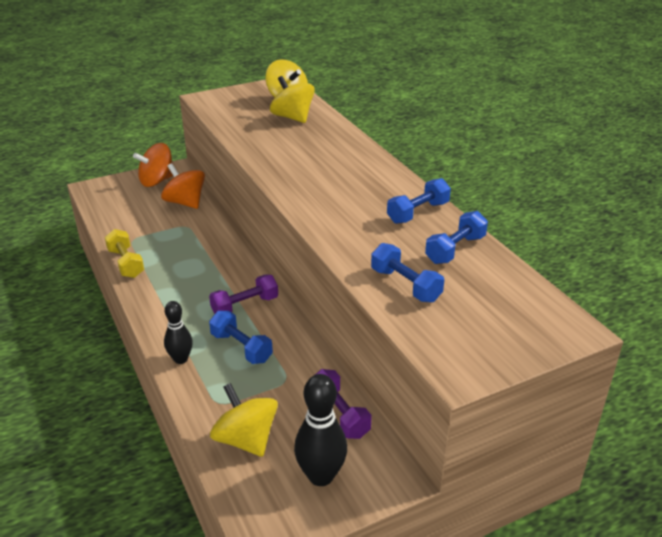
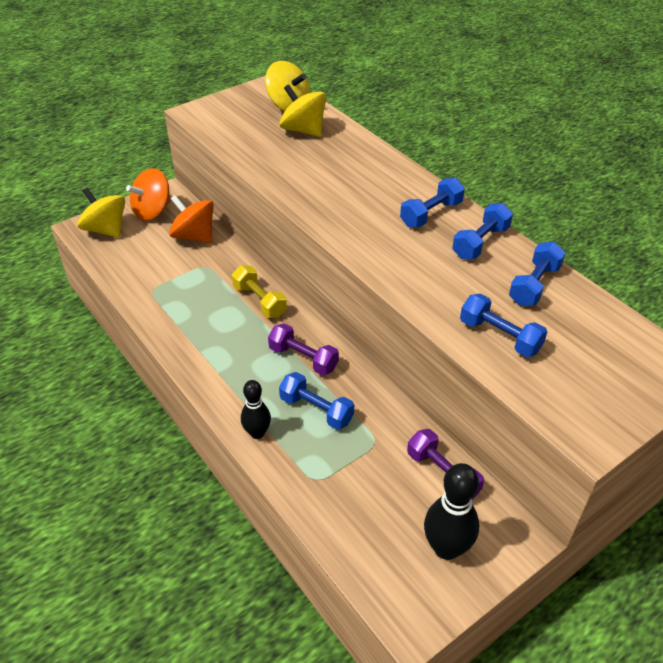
camera: 10 degrees left, 10 degrees up
yellow dumbbell [105,229,144,278] -> yellow dumbbell moved to [232,265,287,318]
purple dumbbell [209,274,278,314] -> purple dumbbell turned 75 degrees clockwise [268,323,339,375]
yellow spinning top [210,383,278,457] -> yellow spinning top moved to [77,188,125,238]
none -> blue dumbbell [400,178,465,227]

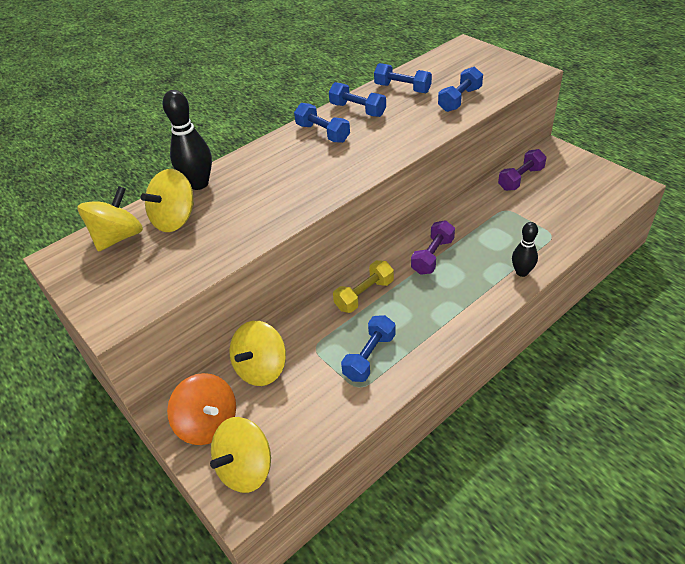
camera: 90 degrees left, 0 degrees up
orange spinning top [169,195,214,243] -> yellow spinning top [229,321,286,386]
blue dumbbell [279,372,354,430] -> blue dumbbell moved to [341,315,396,382]
black bowling pin [424,463,479,560] -> black bowling pin moved to [162,90,212,190]

